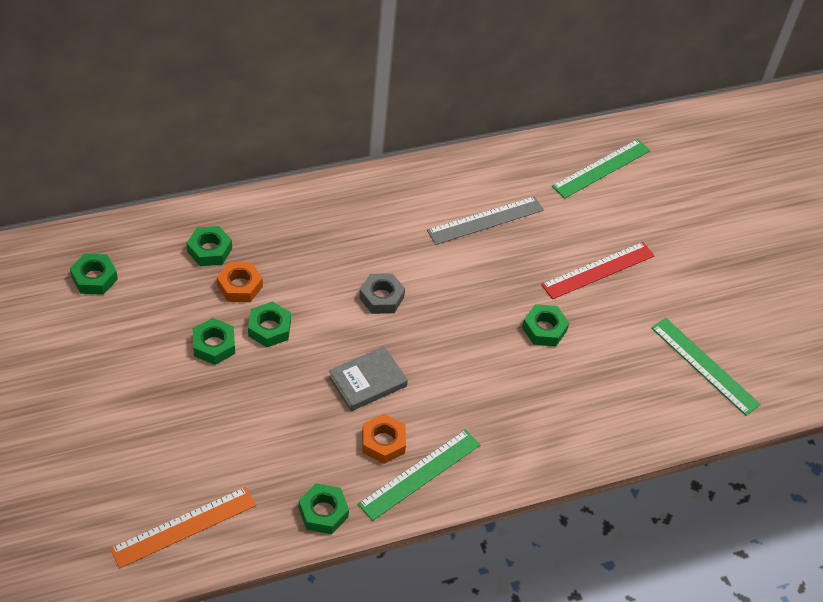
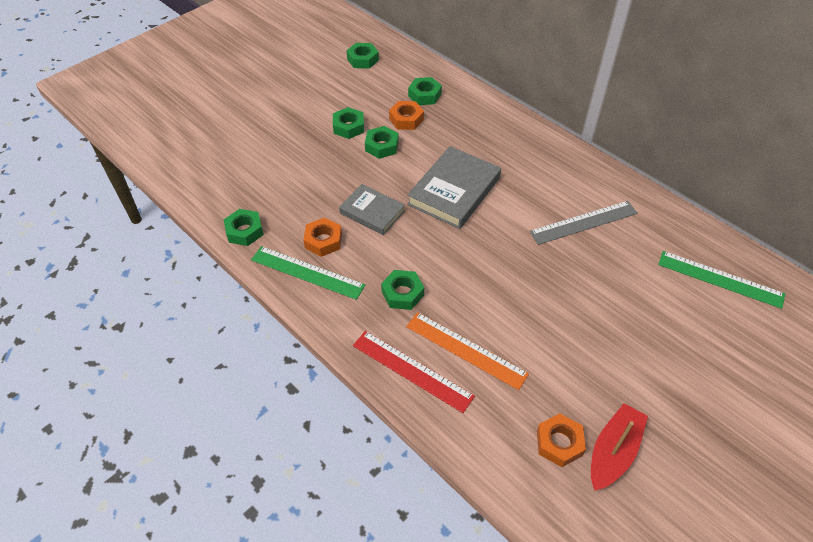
camera: 70 degrees right, 0 degrees up
orange ruler [110,487,256,568] -> orange ruler moved to [406,312,529,390]
grey nut [359,273,405,314] -> grey book [407,146,501,229]
grey ruler [427,196,544,245] -> grey ruler turned 60 degrees counterclockwise [530,201,638,245]
green nut [522,304,569,346] -> green nut moved to [381,270,424,310]
red ruler [541,242,655,299] -> red ruler moved to [353,331,475,413]
green ruler [651,318,761,416] -> orange nut [537,413,586,467]
none -> red boat [591,403,648,491]

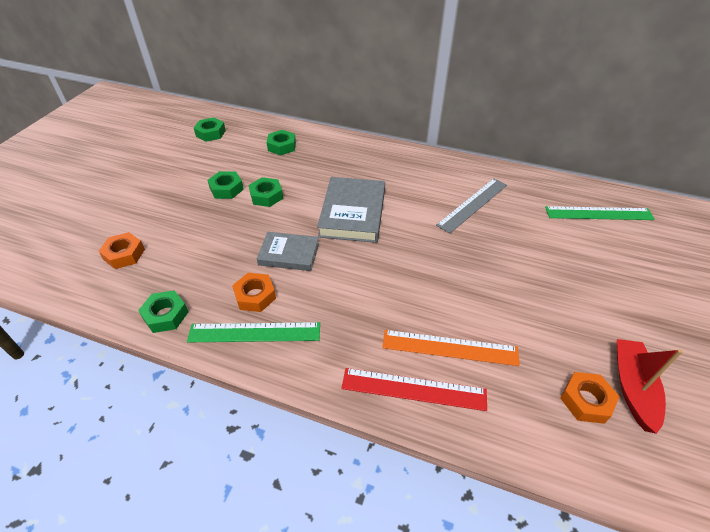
camera: 25 degrees left, 5 degrees down
green nut [381,270,424,310] -> none
orange nut [389,101,424,130] -> orange nut moved to [98,232,145,269]

